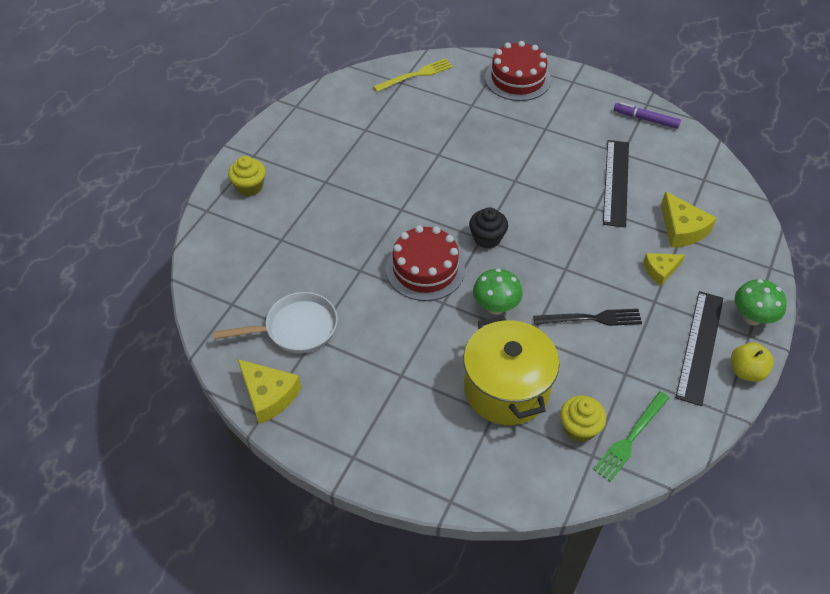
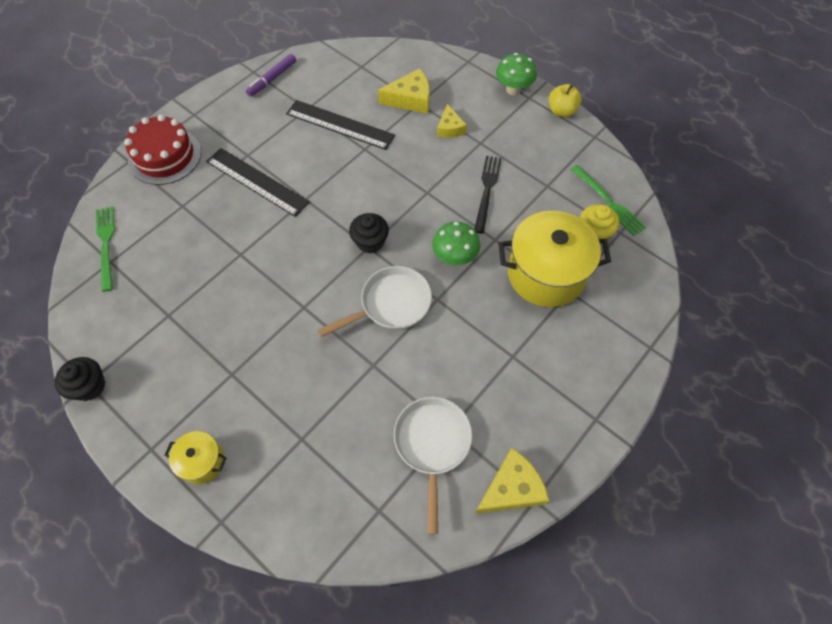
camera: 75 degrees left, 10 degrees up
yellow cupcake [228,156,266,196] -> yellow pot [165,431,227,484]
yellow fork [373,58,453,92] -> green fork [96,206,115,292]
red cake [386,225,465,301] -> white pan [318,266,432,337]
black ruler [675,291,723,406] -> black ruler moved to [206,148,310,217]
none -> black cupcake [55,357,105,401]

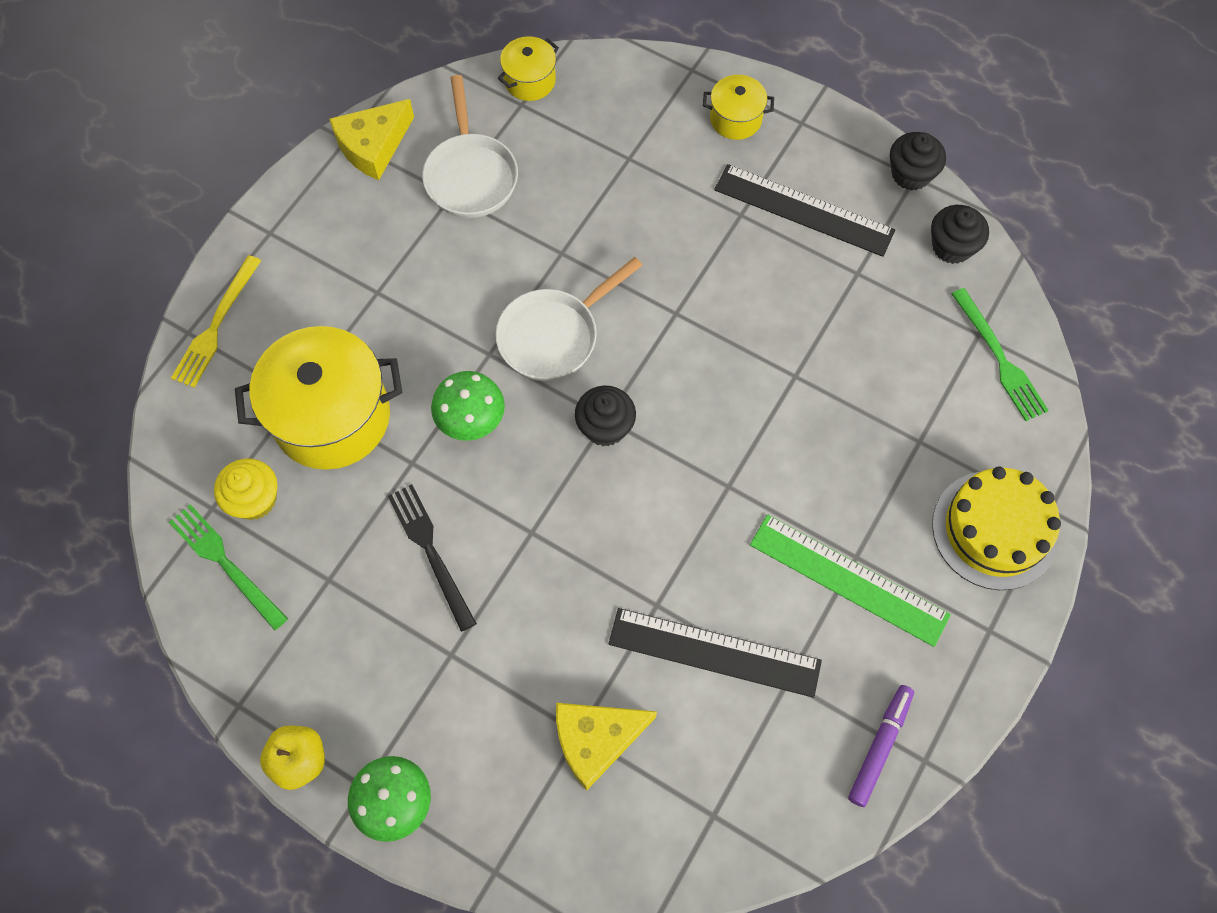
camera: 170 degrees right, 5 degrees up
red cake [124,114,201,185] -> yellow cake [932,466,1061,590]
black ruler [206,148,310,217] -> black ruler moved to [714,164,895,257]
yellow cheese [437,104,467,138] -> none
black fork [475,156,502,234] -> black fork turned 150 degrees clockwise [388,484,477,632]
none -> yellow fork [171,255,261,388]
none -> yellow pot [498,36,559,101]
none -> green ruler [750,514,951,647]
none -> black cupcake [931,205,989,264]

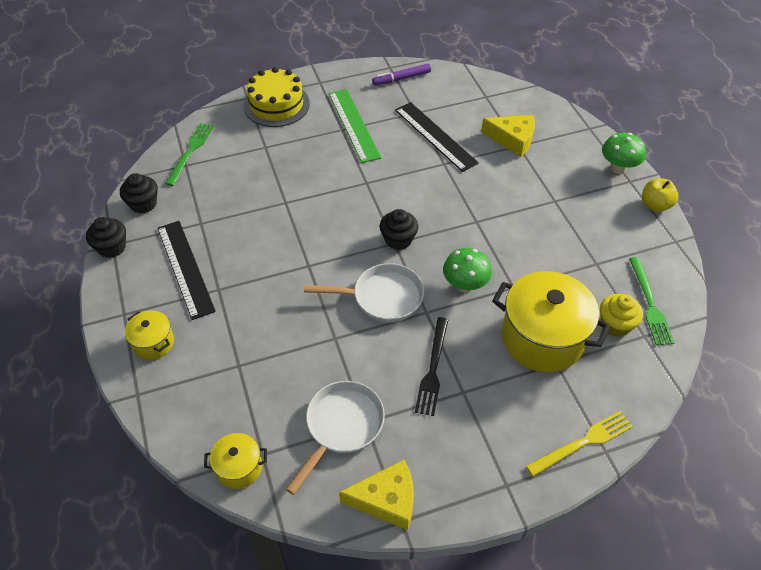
camera: 140 degrees left, 15 degrees down
black fork [388,484,477,632] -> black fork moved to [415,317,448,416]

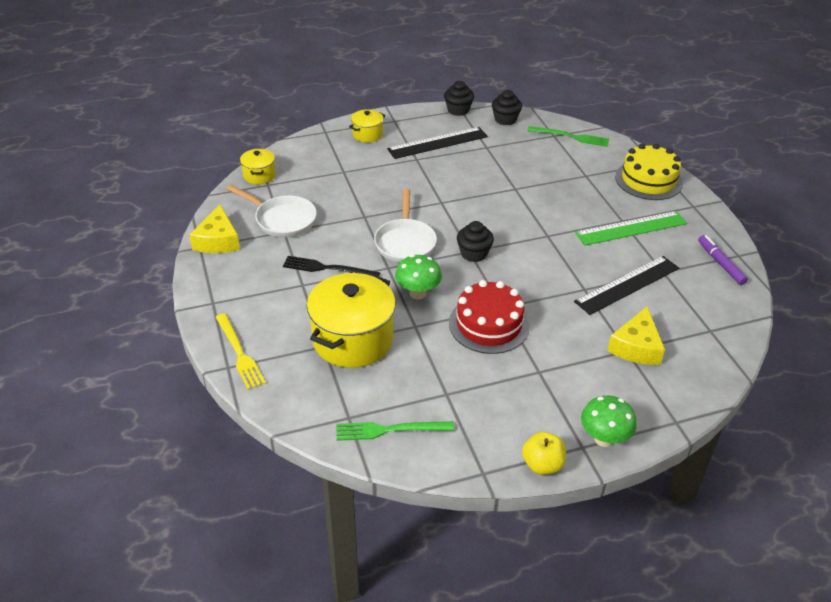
camera: 90 degrees right, 10 degrees down
yellow cupcake [600,294,643,337] -> none
none -> red cake [449,280,530,354]

